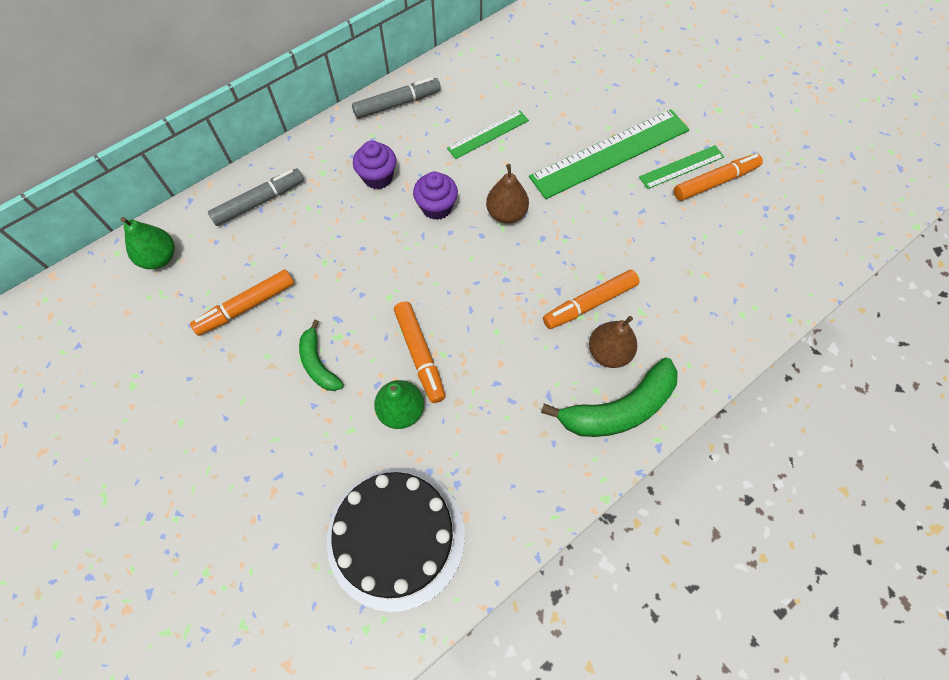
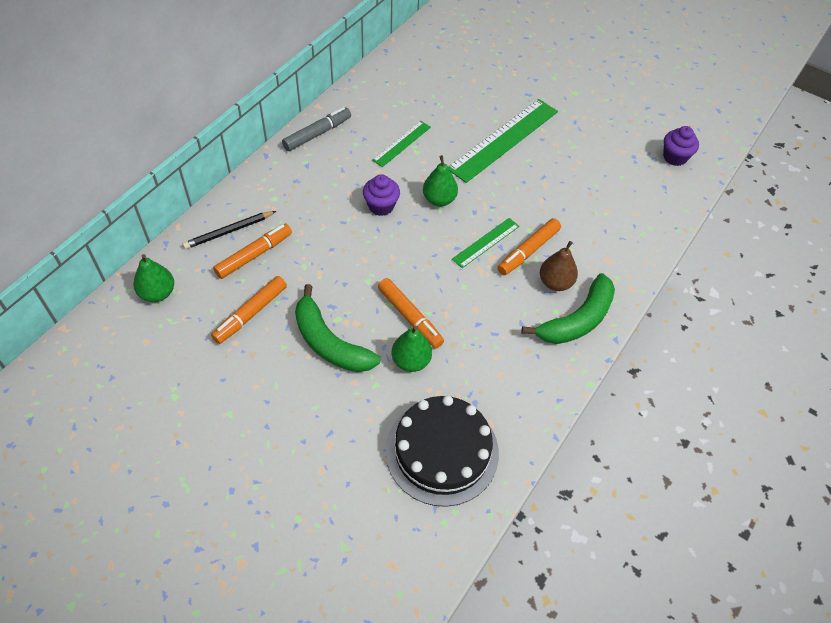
camera: 20 degrees left, 10 degrees down
grey marker [208,168,304,226] -> black pencil [182,211,276,249]
green banana [299,320,344,391] -> green banana [295,284,380,372], size x1.73
purple cupcake [353,141,396,189] -> purple cupcake moved to [663,126,699,166]
brown pear [486,164,529,224] -> green pear [423,155,458,206]
green ruler [639,145,724,189] -> green ruler moved to [452,218,519,268]
orange marker [674,153,763,201] -> orange marker moved to [213,224,292,279]

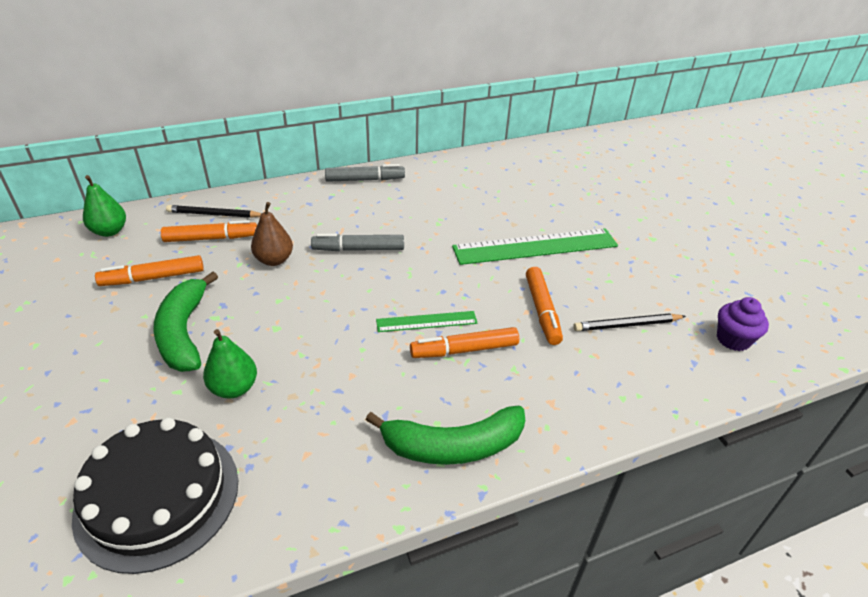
camera: 35 degrees right, 15 degrees down
purple cupcake [363,174,400,216] -> grey marker [311,234,404,251]
green ruler [372,121,431,167] -> none
orange marker [378,278,444,349] -> orange marker moved to [526,267,563,345]
green pear [423,155,458,206] -> none
brown pear [540,241,578,291] -> brown pear moved to [251,202,293,266]
none -> black pencil [573,314,686,331]

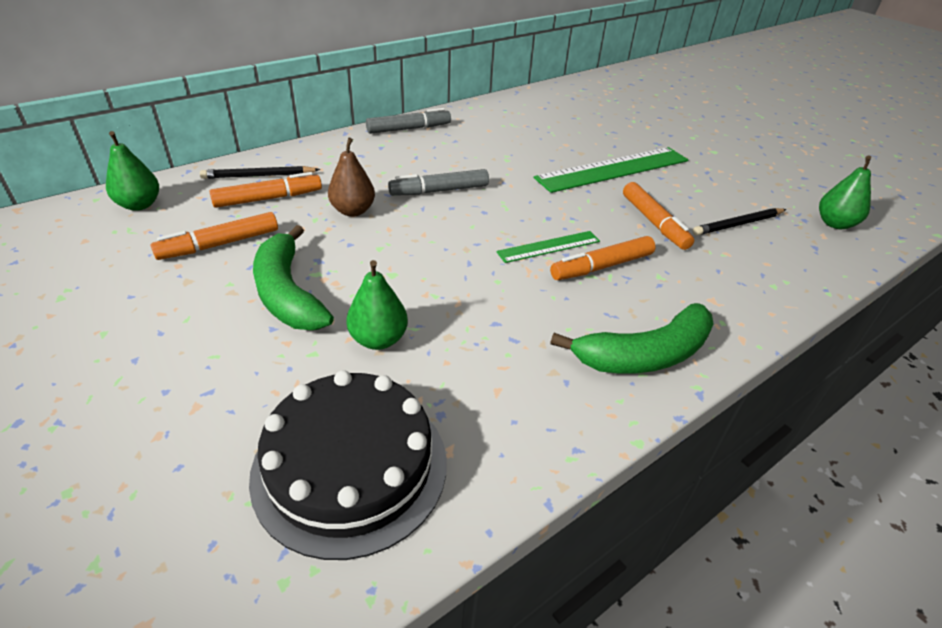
camera: 15 degrees left, 0 degrees up
purple cupcake [717,297,769,351] -> green pear [819,156,871,229]

